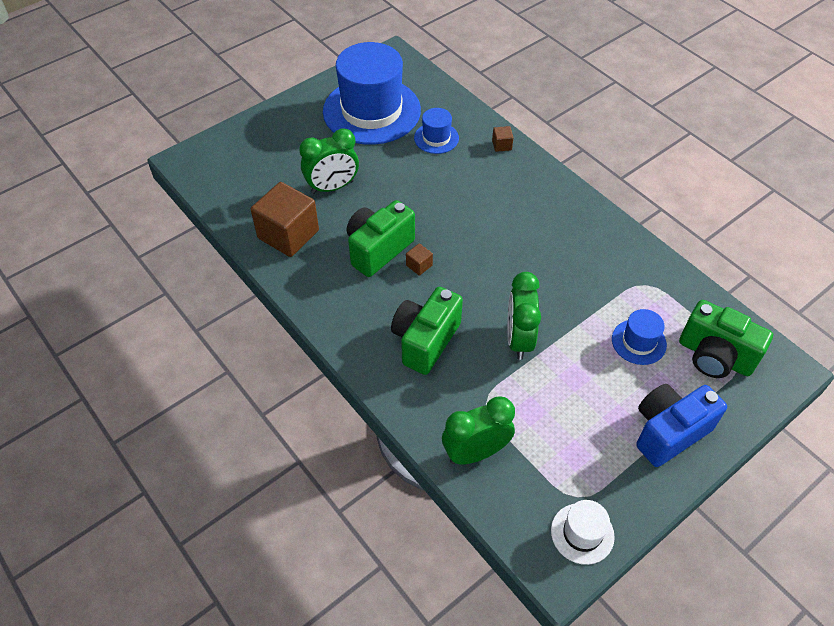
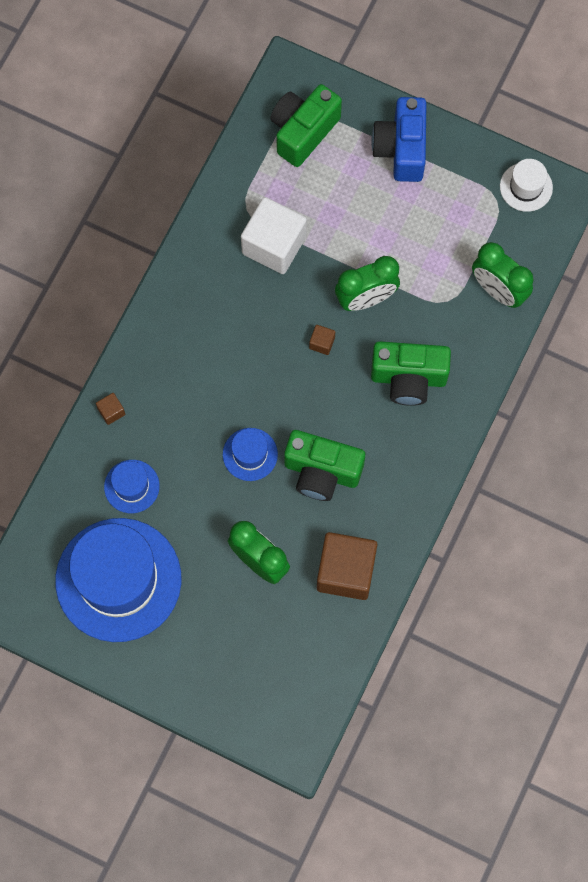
camera: 115 degrees left, 20 degrees up
brown cube [406,243,433,276] -> brown cube moved to [309,325,335,355]
blue hat [612,309,667,365] -> blue hat moved to [223,428,278,481]
blue camera [636,384,727,467] -> blue camera turned 60 degrees clockwise [371,97,427,182]
green camera [679,300,773,378] -> green camera turned 150 degrees counterclockwise [270,84,342,167]
none -> white cube [241,197,307,274]

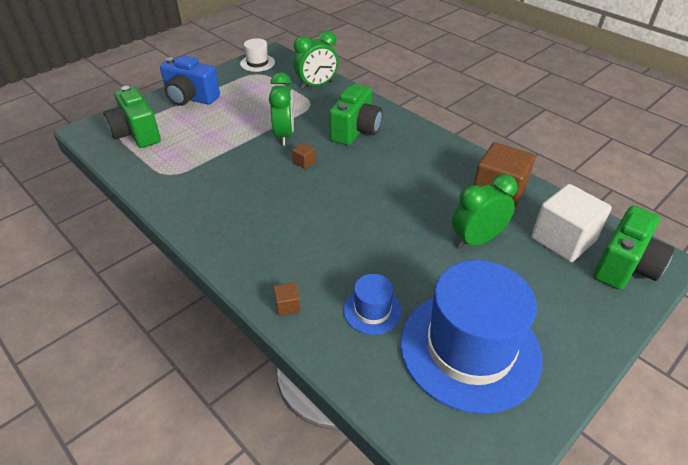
camera: 70 degrees left, 30 degrees down
blue hat [223,428,278,481] -> none
white cube [241,197,307,274] -> white cube moved to [531,184,612,262]
green camera [284,430,365,501] -> green camera moved to [593,206,675,290]

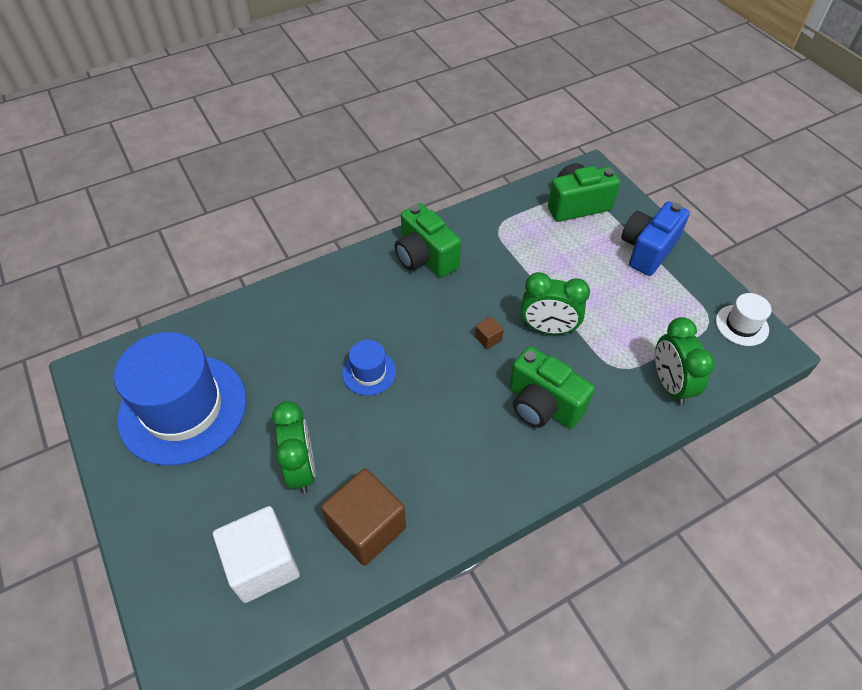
camera: 105 degrees right, 10 degrees up
brown cube [274,282,300,316] -> none
blue hat [343,274,402,335] -> blue hat moved to [342,340,396,396]
green camera [593,206,675,290] -> green camera moved to [395,203,461,278]

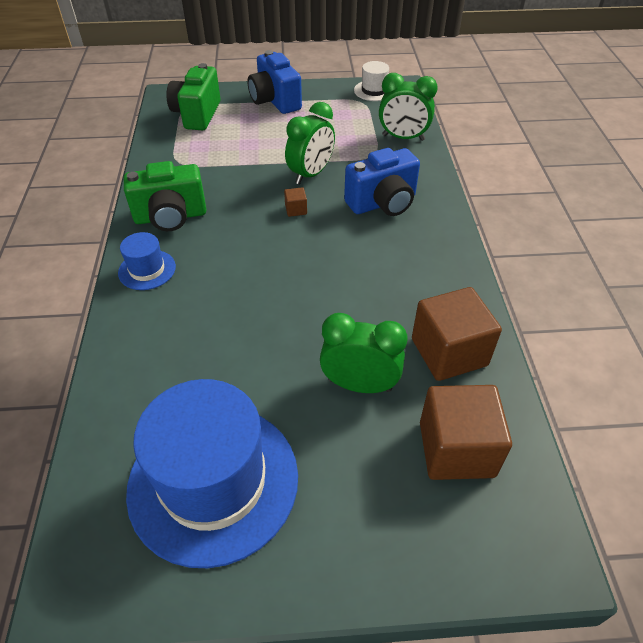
camera: 65 degrees left, 5 degrees down
white cube [213,506,300,603] -> brown cube [420,385,512,480]
blue hat [342,340,396,396] -> blue hat moved to [118,232,176,290]
green camera [509,346,595,428] -> blue camera [344,148,420,216]

